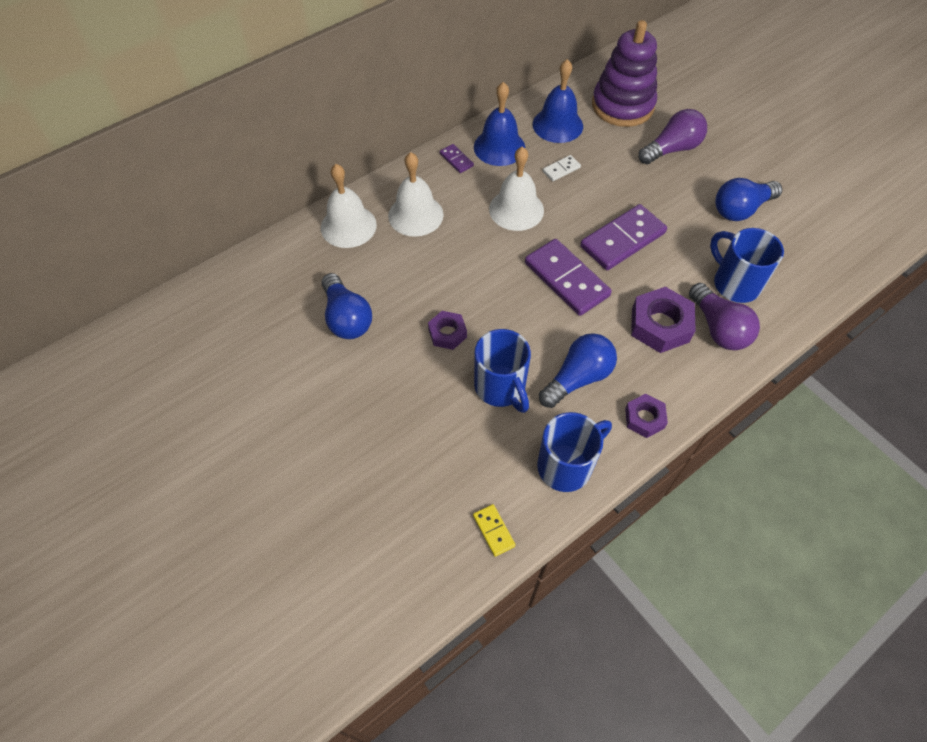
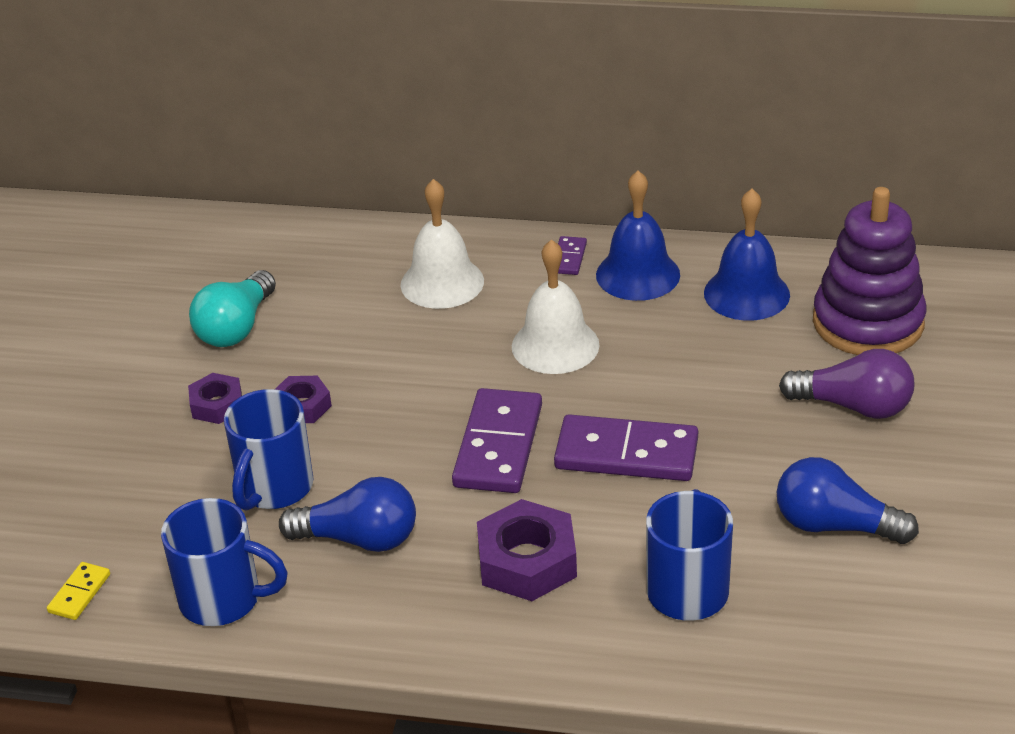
camera: 50 degrees right, 20 degrees down
white bell [321,164,377,248] -> none
blue light bulb [322,273,372,339] -> turquoise light bulb [189,270,276,347]
white domino [543,155,581,181] -> none
purple nut [625,394,668,438] -> purple nut moved to [188,373,242,424]
purple light bulb [689,283,760,350] -> none

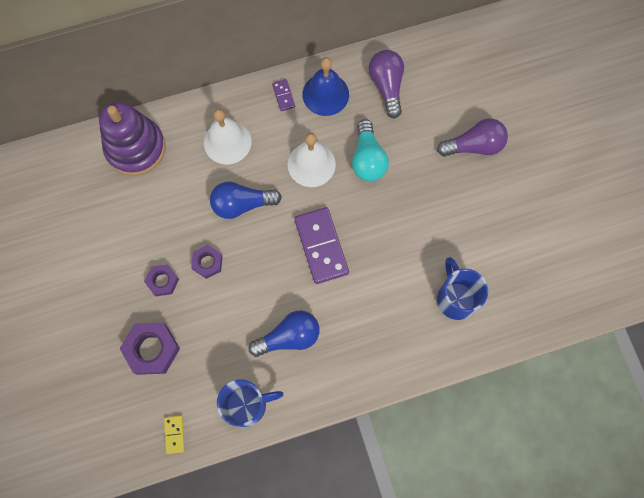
camera: 30 degrees left, 35 degrees up
turquoise light bulb [189,270,276,347] -> turquoise light bulb moved to [352,119,389,181]
blue mug [224,389,314,511] -> none
purple nut [477,499,577,601] -> purple nut moved to [119,322,180,375]
purple domino [554,414,698,481] -> none
blue bell [704,189,790,321] -> purple light bulb [369,50,404,119]
blue light bulb [777,457,919,544] -> blue light bulb moved to [210,181,282,219]
purple stacking toy [813,187,926,355] -> purple stacking toy moved to [99,102,165,176]

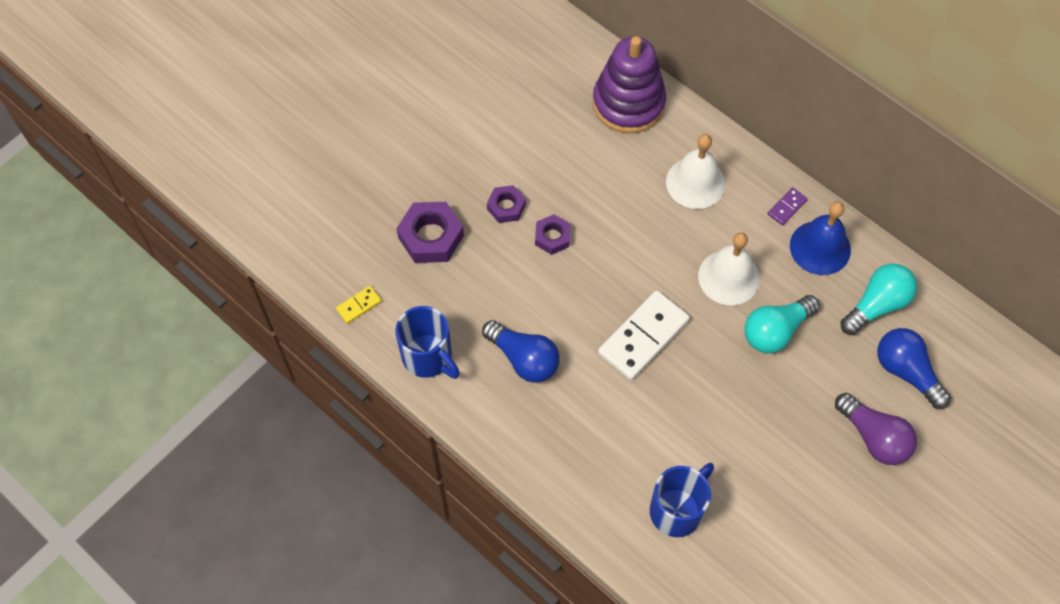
camera: 60 degrees right, 10 degrees down
blue light bulb [210,181,282,219] -> blue light bulb moved to [877,328,951,409]
purple domino [294,207,349,284] -> white domino [598,291,690,380]
purple light bulb [369,50,404,119] -> turquoise light bulb [841,263,917,335]

